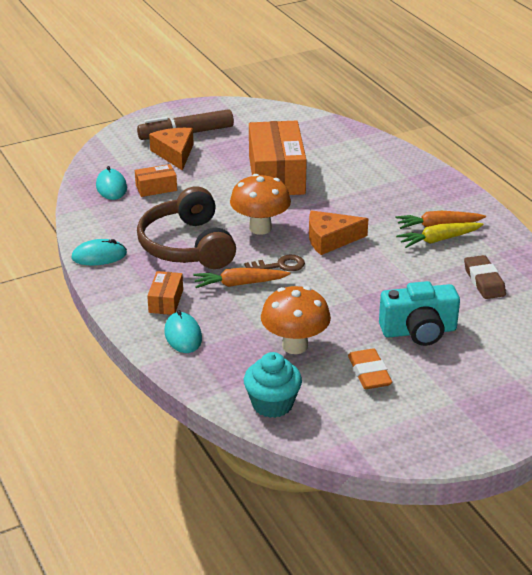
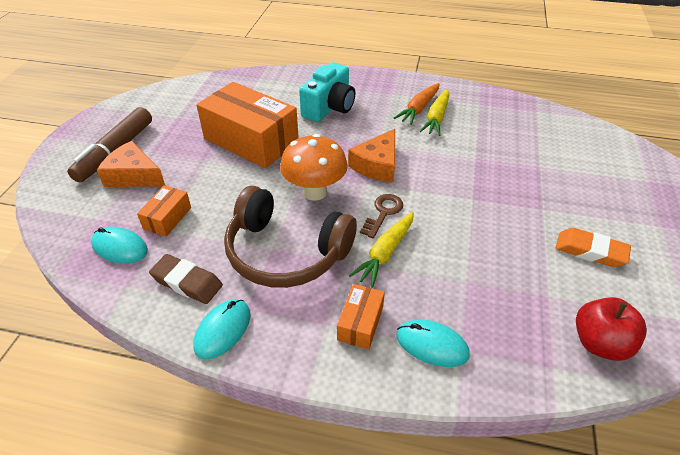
camera: 50 degrees left, 10 degrees up
orange box [147,271,183,315] -> orange box turned 60 degrees clockwise [337,284,385,350]
orange carrot [193,268,291,288] -> yellow carrot [349,212,414,288]
turquoise cupcake [244,352,302,418] -> red apple [576,297,647,361]
orange mushroom [261,286,331,354] -> none
turquoise camera [379,281,460,346] -> turquoise camera moved to [299,62,355,122]
brown eraser [464,255,506,299] -> brown eraser moved to [149,254,223,304]

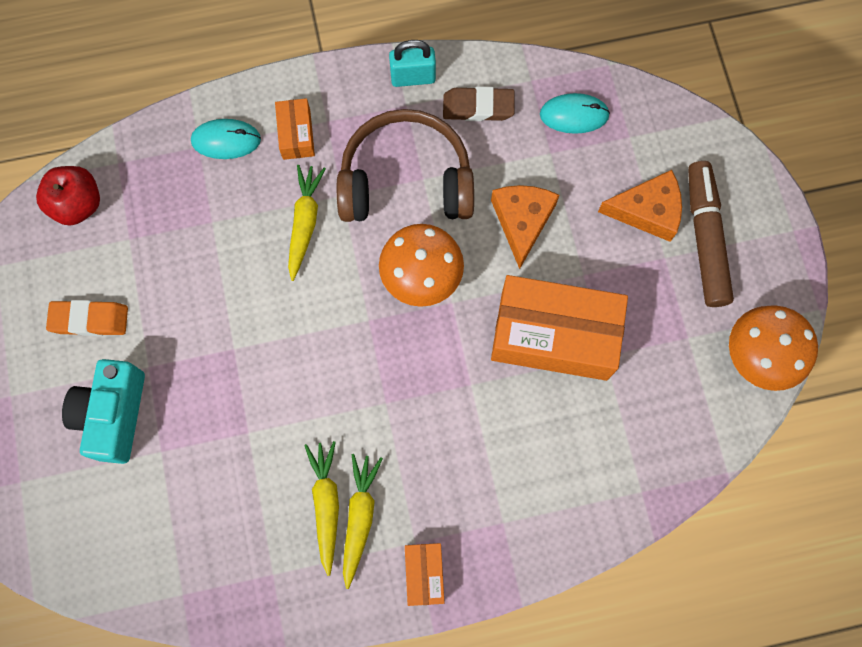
camera: 155 degrees right, 30 degrees up
orange box [137,185,191,237] -> orange box moved to [405,543,445,606]
turquoise mouse [193,299,251,360] -> turquoise padlock [389,40,436,87]
turquoise camera [299,62,355,122] -> turquoise camera moved to [62,359,145,464]
orange cheese [348,129,395,182] -> orange cheese moved to [491,185,559,269]
brown key [360,194,403,238] -> none
orange carrot [394,83,439,125] -> yellow carrot [343,454,383,589]
none -> orange mushroom [729,305,818,391]

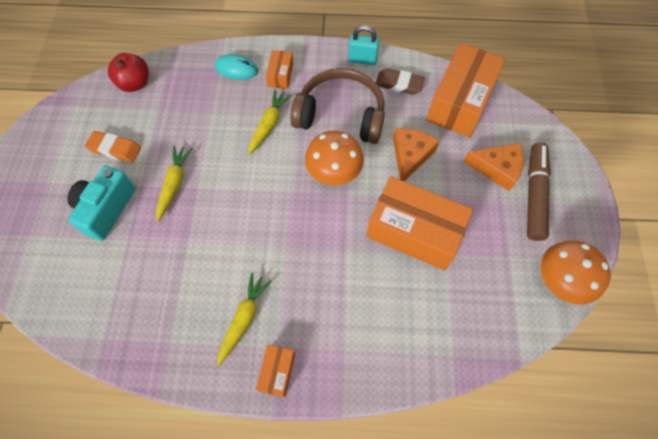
camera: 15 degrees right, 10 degrees down
yellow carrot [304,441,339,576] -> yellow carrot moved to [156,145,193,222]
turquoise mouse [540,93,610,134] -> orange box [426,43,505,137]

